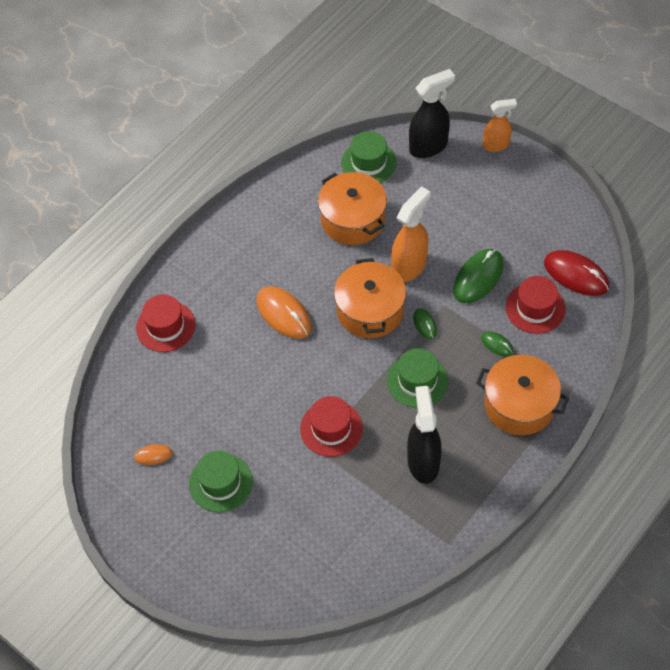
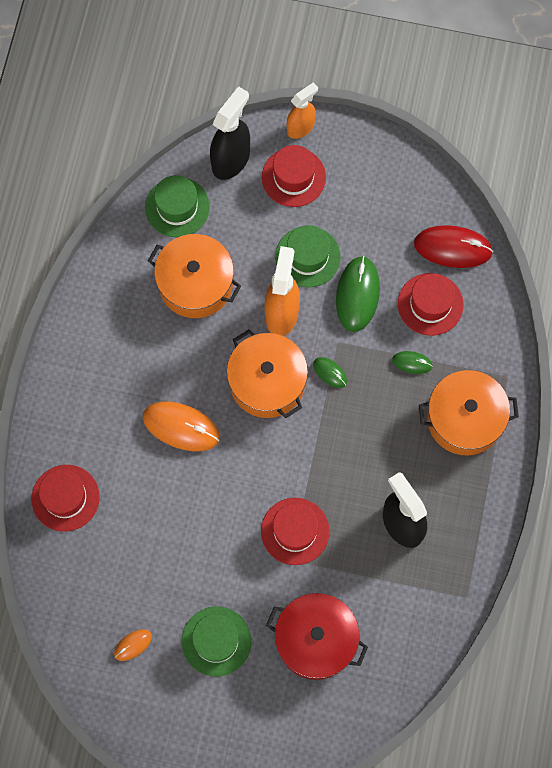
camera: 30 degrees left, 15 degrees up
green hat [387,348,449,408] -> green hat moved to [275,225,341,288]
none -> red hat [262,145,326,207]
none -> red pot [266,593,368,680]

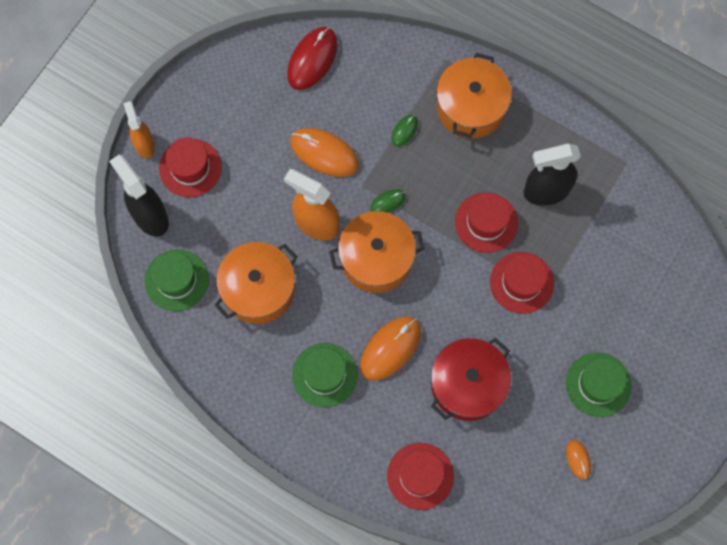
camera: 70 degrees left, 0 degrees up
red pot [266,593,368,680] -> red pot moved to [431,338,511,421]
green hat [275,225,341,288] -> green hat moved to [292,343,358,407]
green mouse [336,256,380,332] -> orange mouse [290,128,359,177]
red hat [398,273,464,336] -> red hat moved to [455,192,518,253]

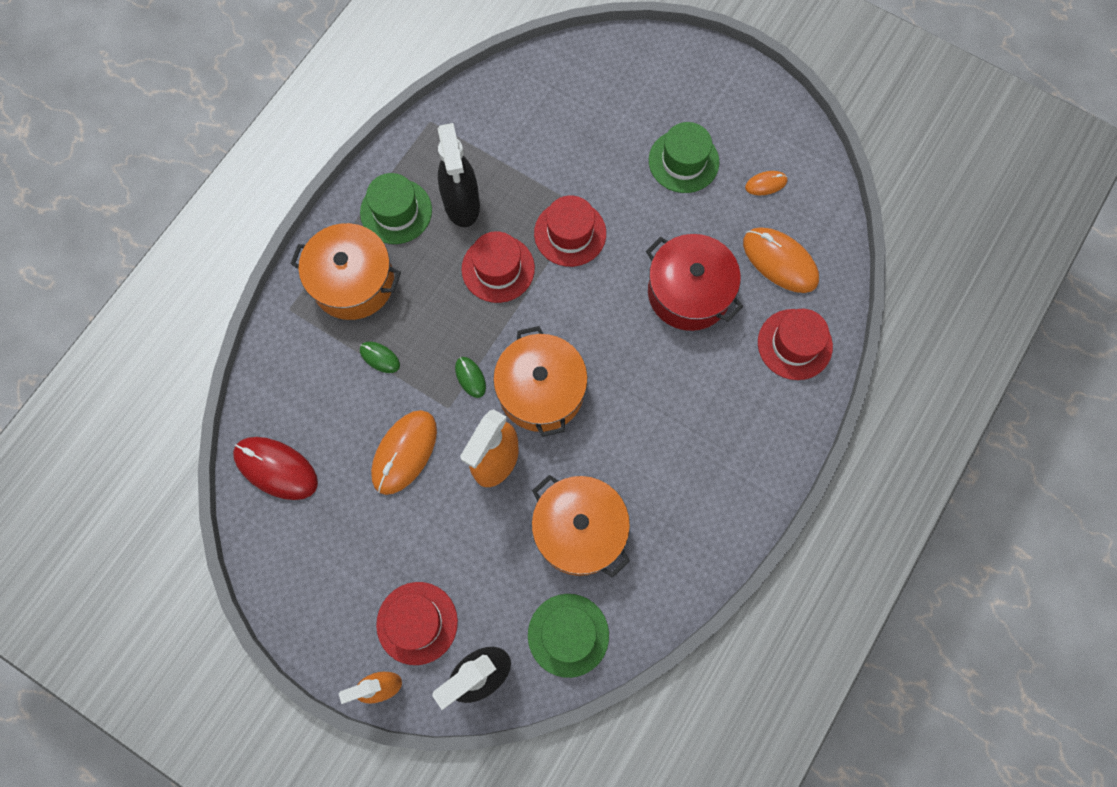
camera: 90 degrees left, 0 degrees up
green hat [292,343,358,407] -> green hat moved to [360,173,432,244]
orange mouse [360,316,421,381] -> orange mouse moved to [743,227,819,293]

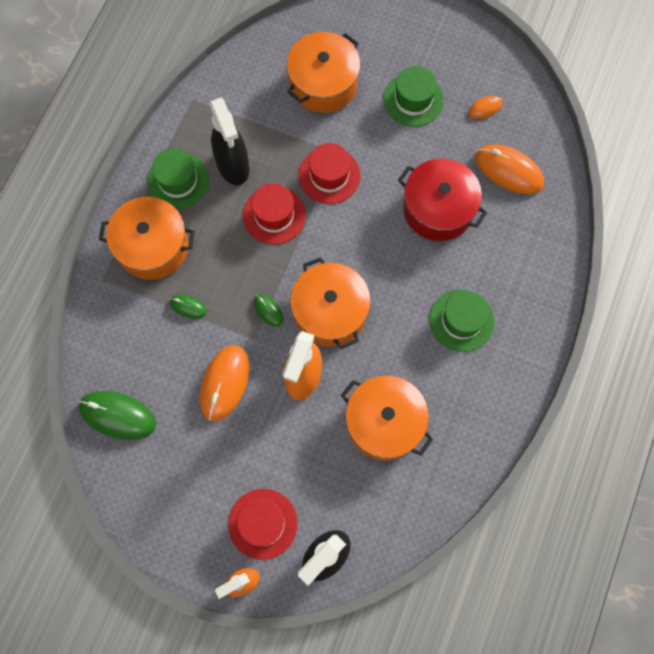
camera: 10 degrees left, 0 degrees up
red mouse [233,437,318,500] -> green mouse [78,391,156,440]
green hat [528,594,609,678] -> green hat moved to [429,289,494,352]
red hat [758,309,833,380] -> none
none -> orange pot [286,32,360,113]

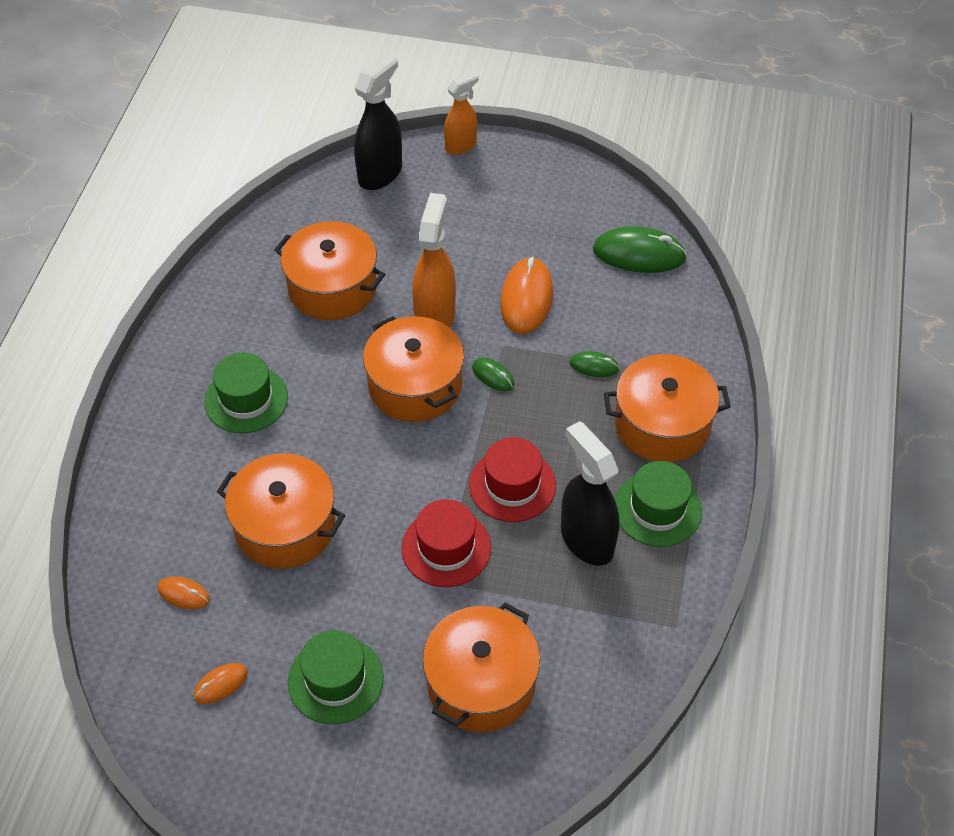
camera: 170 degrees right, 20 degrees down
red hat [228,489,298,560] -> none
red pot [398,158,487,241] -> orange pot [217,453,345,569]
orange mouse [475,145,544,194] -> orange mouse [158,576,210,609], size x0.51

